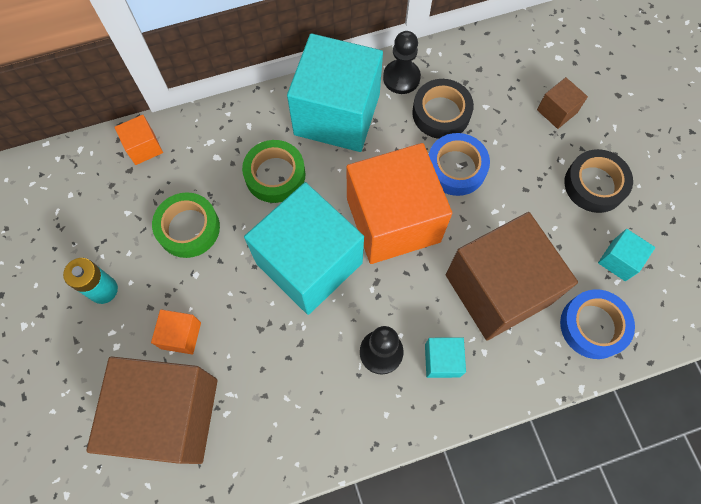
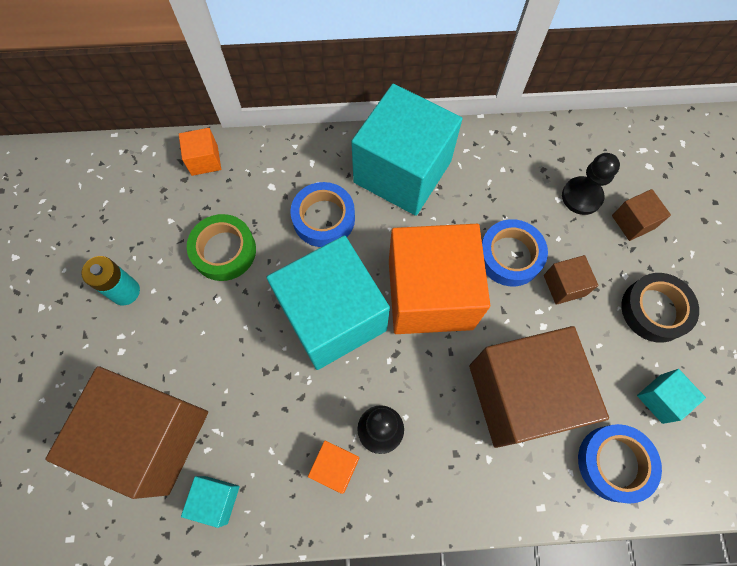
camera: 15 degrees right, 0 degrees up
orange cube [151,310,201,355] -> orange cube moved to [308,441,359,494]
green tape [242,140,305,203] -> blue tape [290,182,355,247]
black pawn [383,31,421,94] -> black pawn moved to [562,153,620,215]
black tape [412,79,474,139] -> none
turquoise cube [425,337,466,378] -> turquoise cube moved to [181,476,240,528]
none -> brown cube [544,255,599,305]

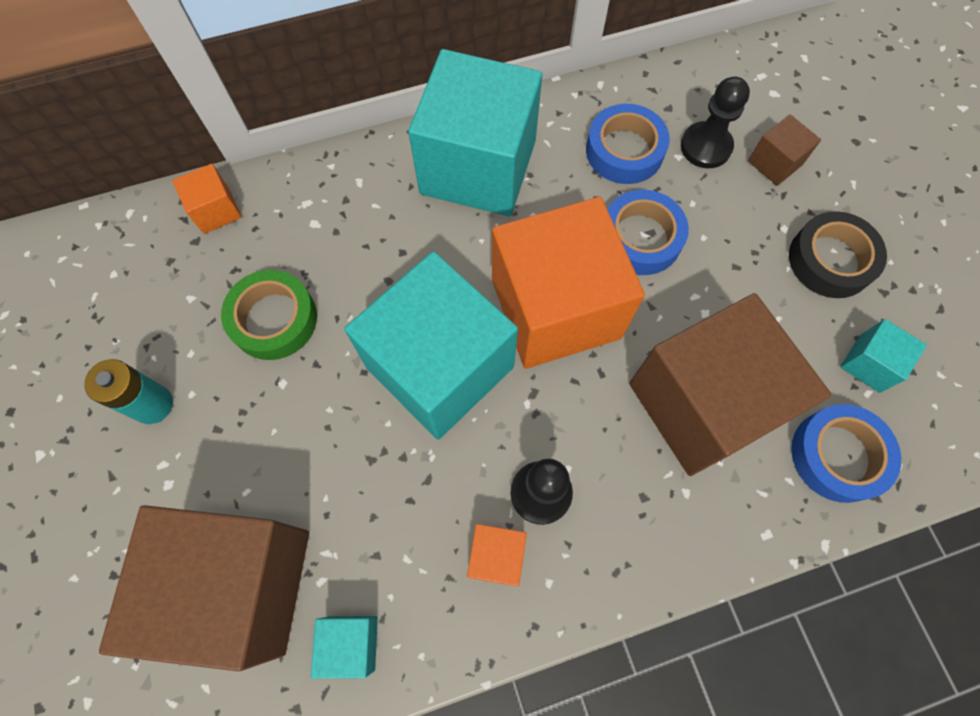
camera: 15 degrees left, 0 degrees up
blue tape [290,182,355,247] -> blue tape moved to [586,104,670,184]
brown cube [544,255,599,305] -> none

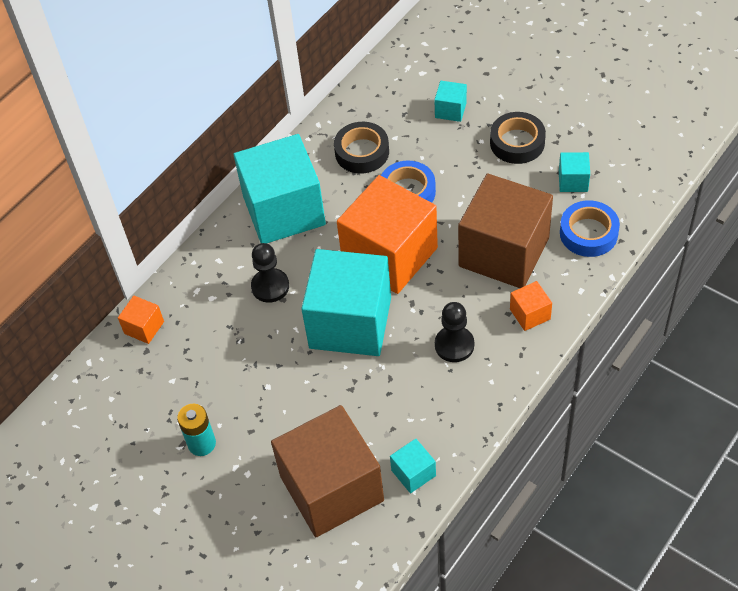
camera: 30 degrees left, 15 degrees down
green tape [221,270,317,360] -> none
orange cube [467,524,527,586] -> orange cube moved to [510,281,552,331]
blue tape [586,104,670,184] -> black tape [334,122,389,174]
black pawn [681,77,750,168] -> black pawn moved to [251,243,289,303]
brown cube [748,114,821,186] -> turquoise cube [434,81,467,122]

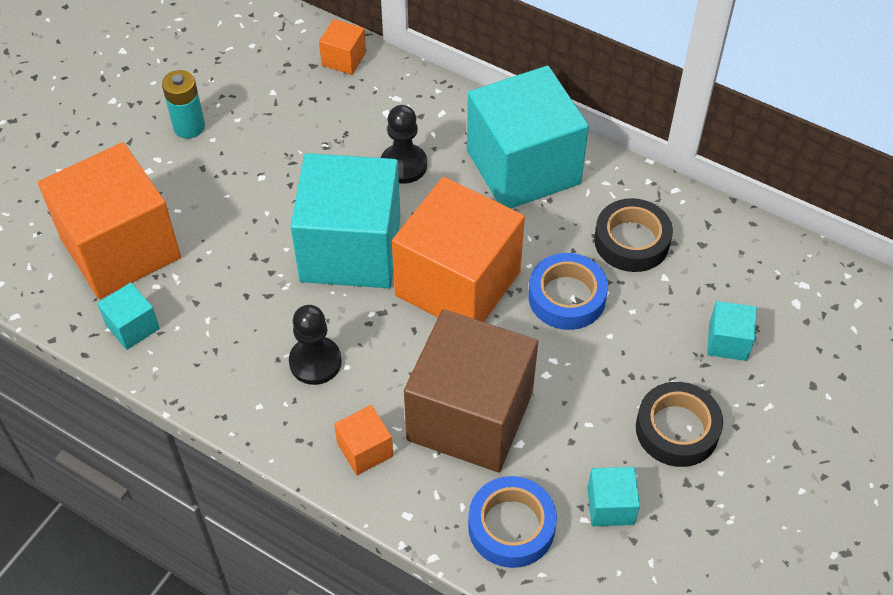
camera: 80 degrees right, 0 degrees up
brown cube [271,405,384,537] -> orange cube [38,142,181,299]

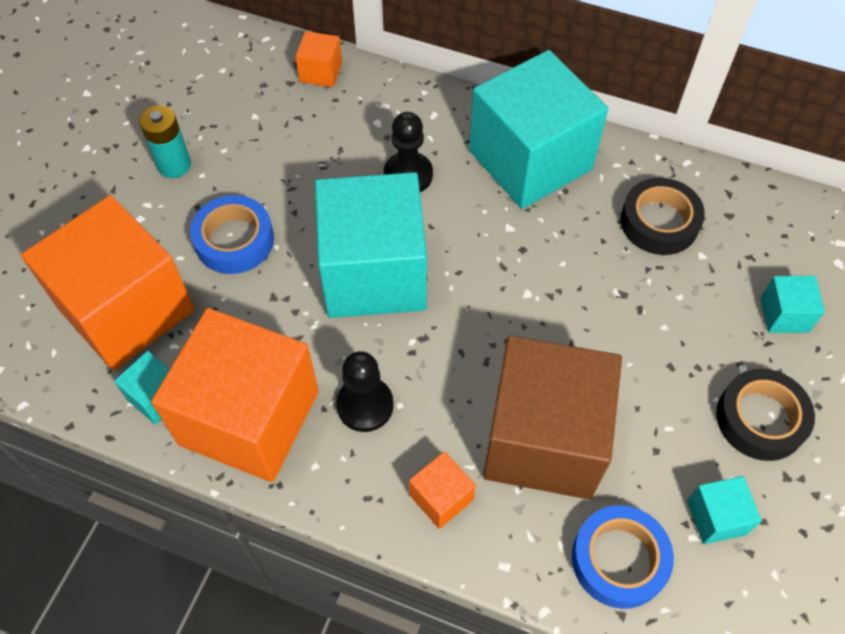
camera: 10 degrees left, 5 degrees up
orange cube [392,177,525,322] -> orange cube moved to [151,308,319,482]
blue tape [528,253,608,330] -> blue tape moved to [190,195,274,274]

